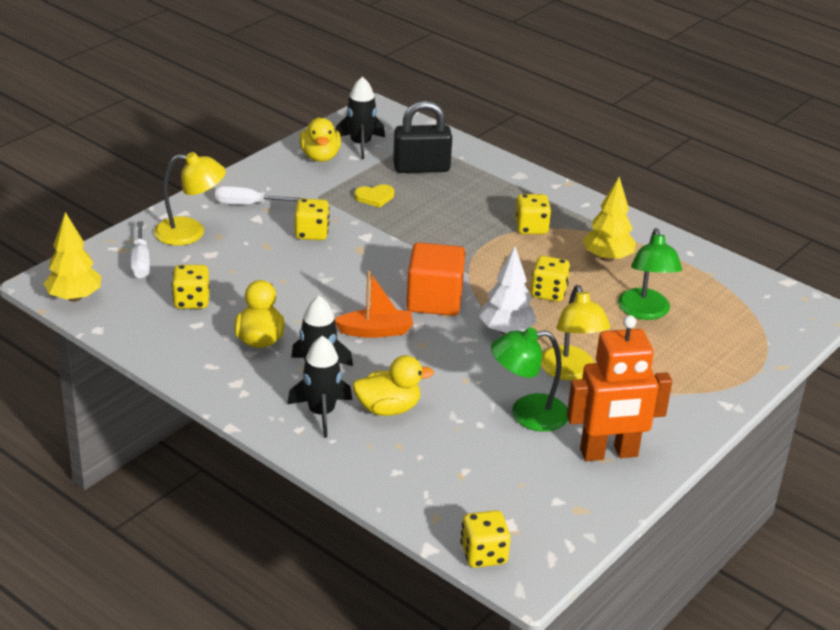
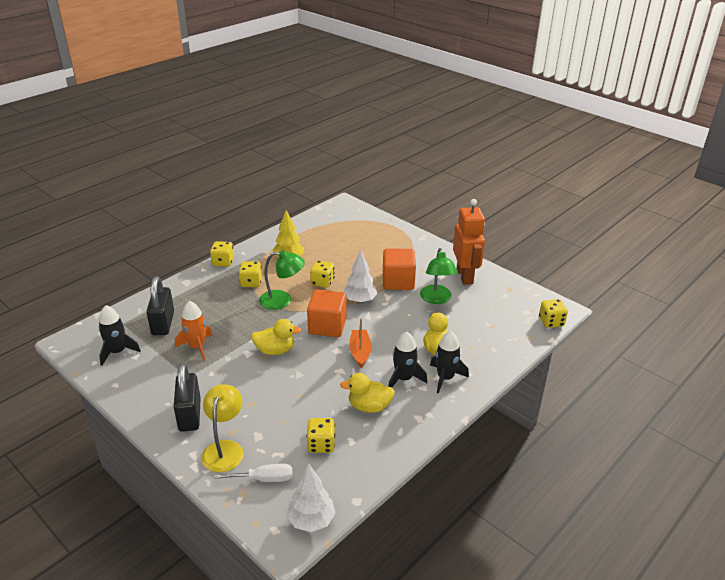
camera: 85 degrees left, 0 degrees up
yellow tree [43,212,101,302] -> white tree [286,464,335,532]
white screwdriver [215,186,304,205] -> black padlock [173,363,201,432]
yellow dice [295,199,330,240] -> yellow dice moved to [210,241,234,267]
yellow duck [299,117,341,162] -> yellow duck moved to [251,319,301,355]
yellow heart [354,184,394,208] -> orange rocket [175,301,213,361]
yellow lamp [541,285,610,381] -> orange cube [383,248,416,290]
green lamp [618,228,682,320] -> green lamp moved to [259,250,305,310]

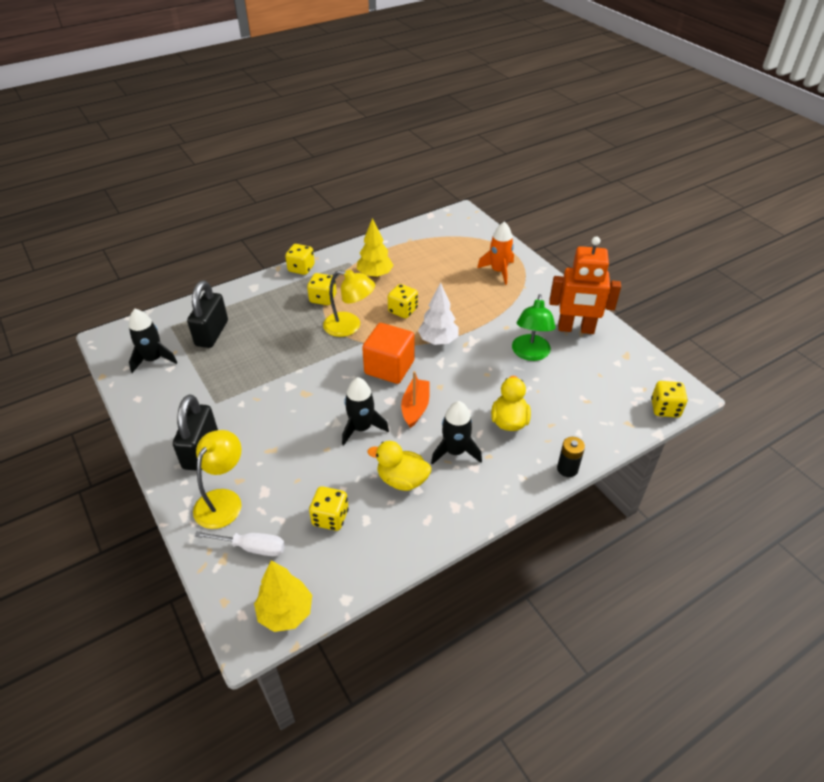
camera: 15 degrees right, 10 degrees up
orange rocket [175,301,213,361] -> orange rocket moved to [477,222,514,285]
yellow duck [251,319,301,355] -> none
green lamp [259,250,305,310] -> yellow lamp [323,270,375,337]
white tree [286,464,335,532] -> yellow tree [254,560,312,632]
orange cube [383,248,416,290] -> none
black rocket [430,331,469,394] -> black rocket moved to [342,377,389,445]
orange robot [453,199,485,285] -> orange robot turned 90 degrees clockwise [549,237,621,334]
none -> black battery [557,437,585,477]

